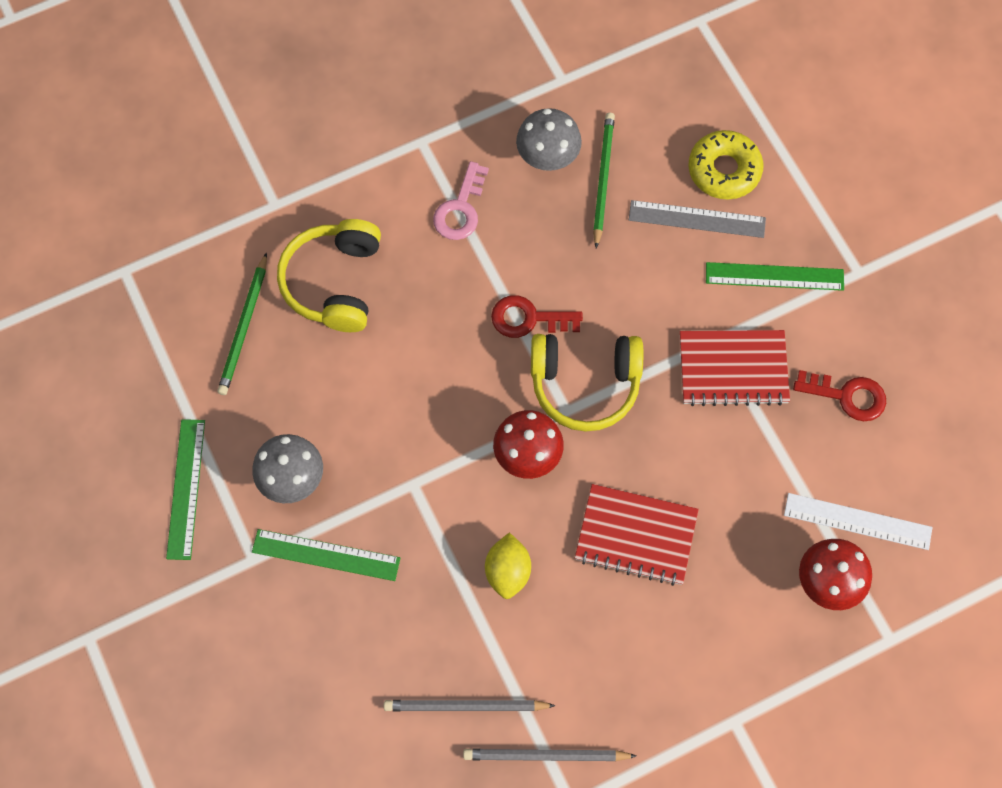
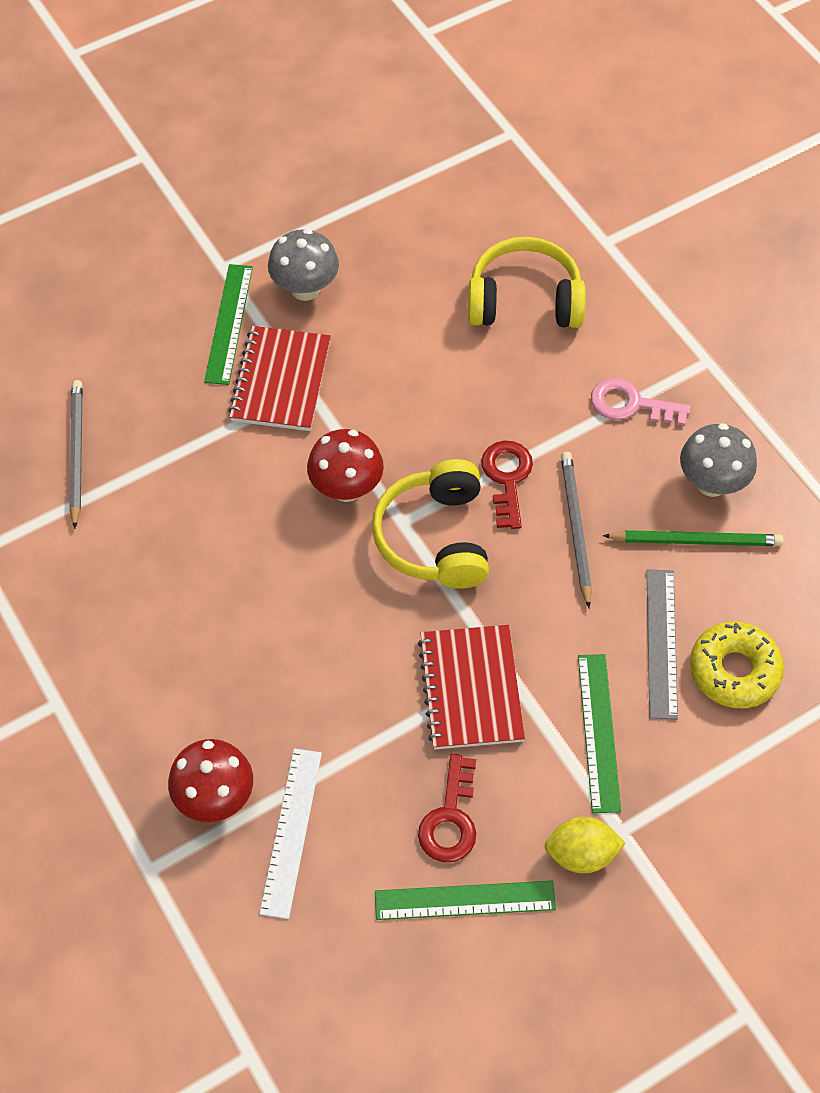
camera: 85 degrees right, 10 degrees down
green ruler [166,419,205,560] -> green ruler moved to [375,881,556,920]
green pencil [217,252,267,395] -> none
grey pencil [463,749,636,761] -> grey pencil moved to [561,452,592,608]
yellow lemon [485,532,531,599] -> yellow lemon moved to [544,817,626,874]
red notebook [575,484,699,586] -> red notebook moved to [228,326,331,431]

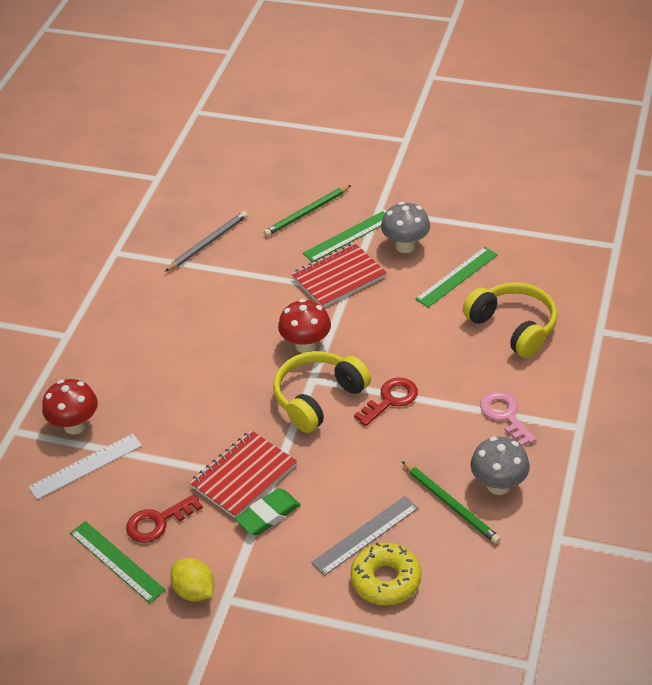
camera: 50 degrees right, 15 degrees down
grey pencil [561,452,592,608] -> none
green ruler [578,654,621,813] -> green ruler moved to [415,247,498,307]
none -> green eraser [235,488,301,536]
none -> green pencil [264,185,351,236]

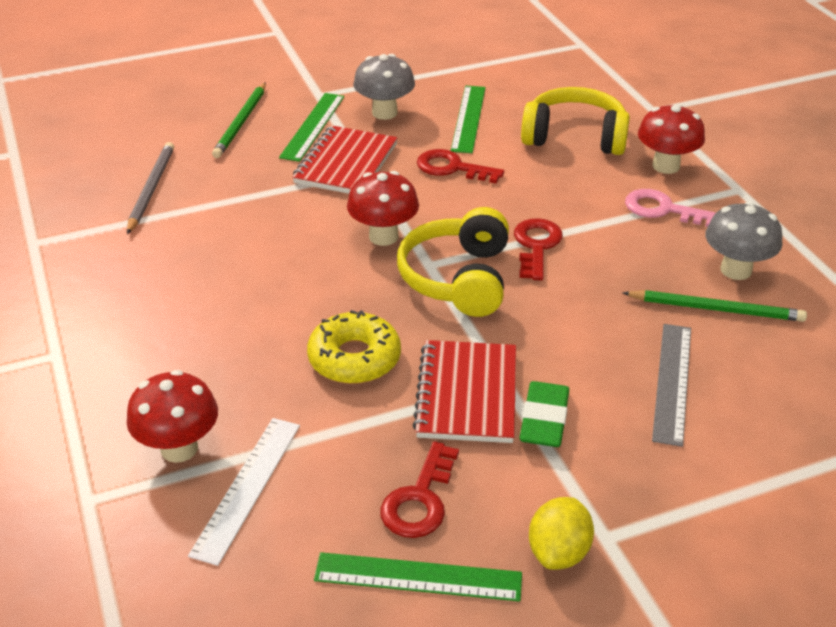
camera: 40 degrees left, 5 degrees down
yellow lemon [170,558,214,601] -> yellow lemon turned 75 degrees counterclockwise [529,497,594,570]
yellow donut [350,542,421,605] -> yellow donut moved to [307,310,401,384]
none -> red key [417,149,504,183]
none -> red mushroom [638,103,705,174]

